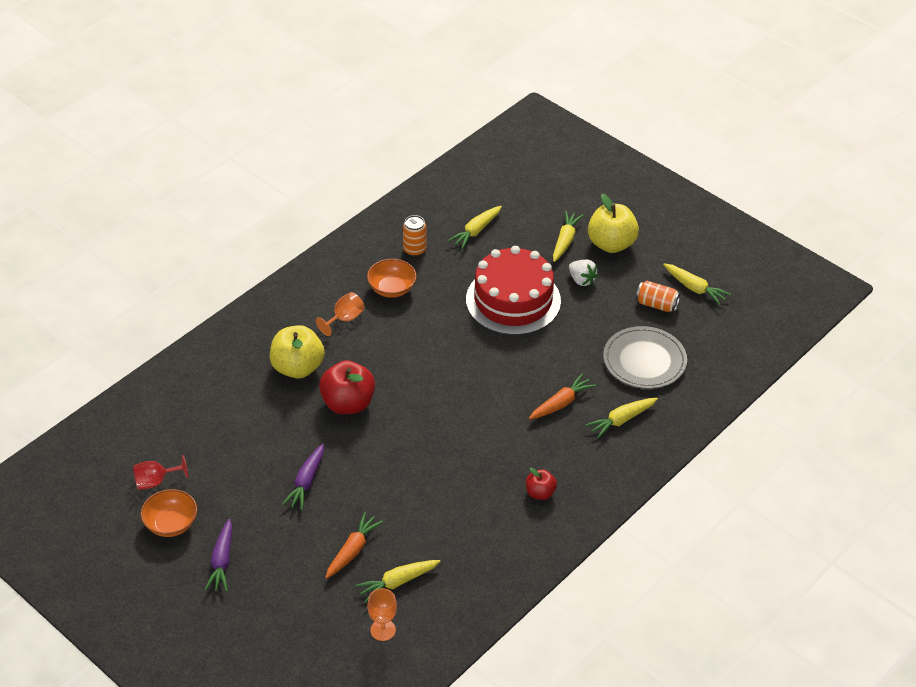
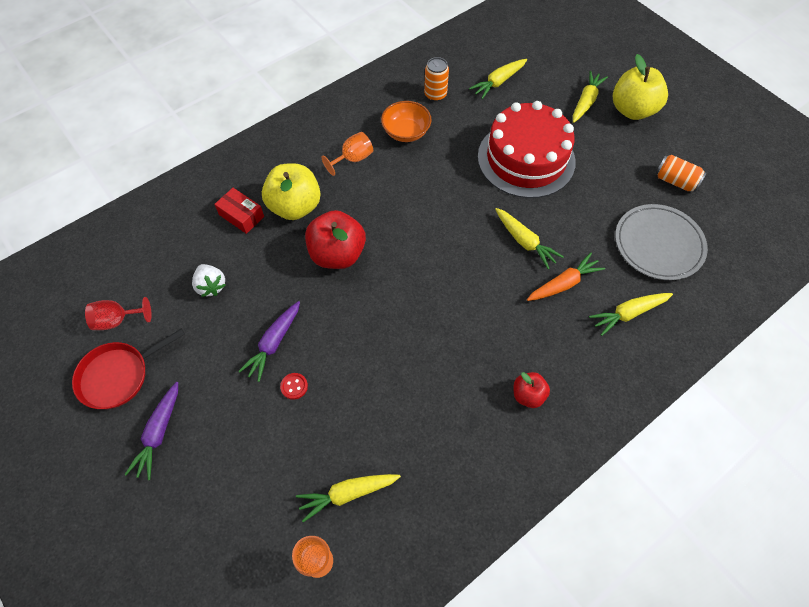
camera: 10 degrees right, 15 degrees up
orange bowl [141,489,197,537] -> red pan [72,328,185,409]
orange carrot [325,512,383,579] -> none
white strawberry [569,260,598,286] -> white strawberry moved to [192,264,226,297]
yellow carrot [663,263,731,305] -> yellow carrot moved to [495,208,564,269]
none -> red box [214,188,264,234]
none -> red button [280,373,308,400]

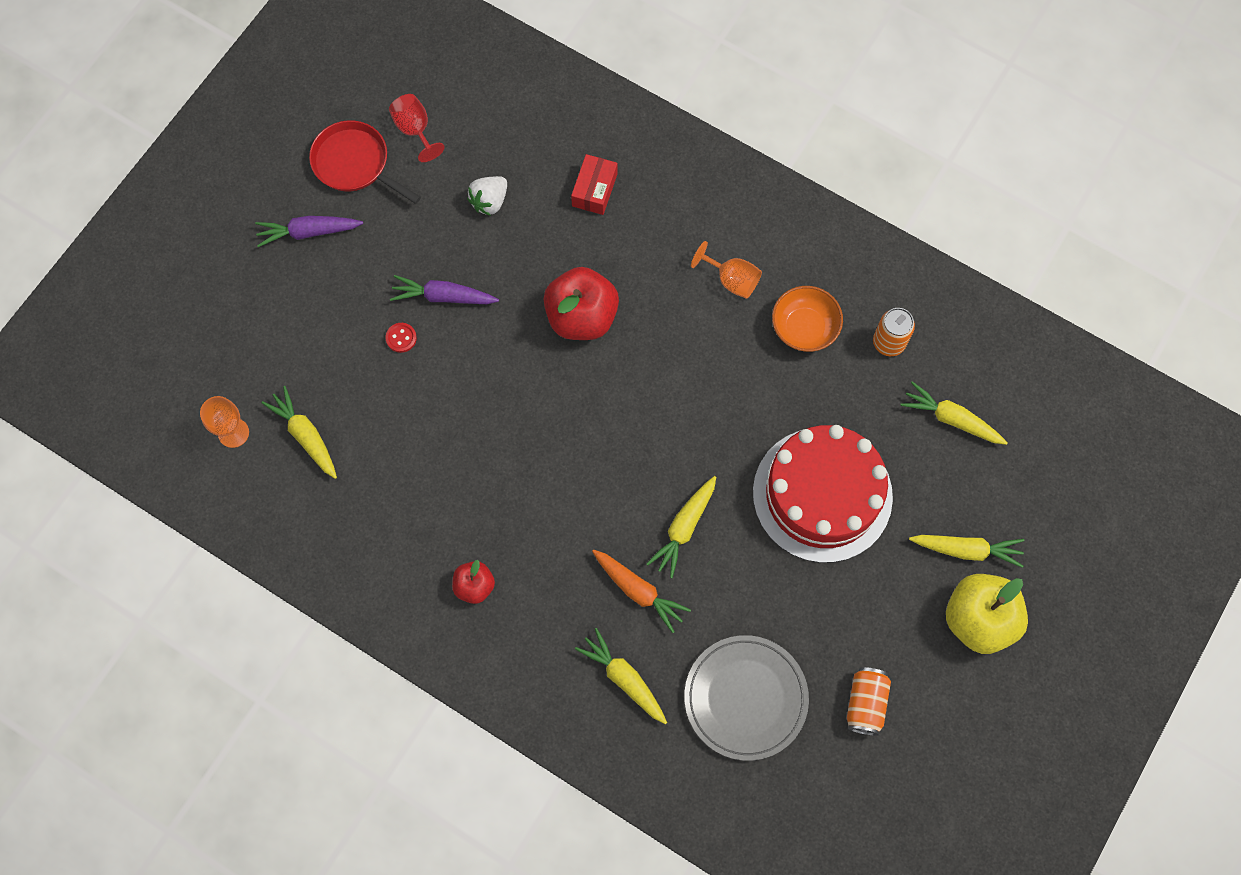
camera: 70 degrees right, 10 degrees up
yellow apple [262,163,321,220] -> none

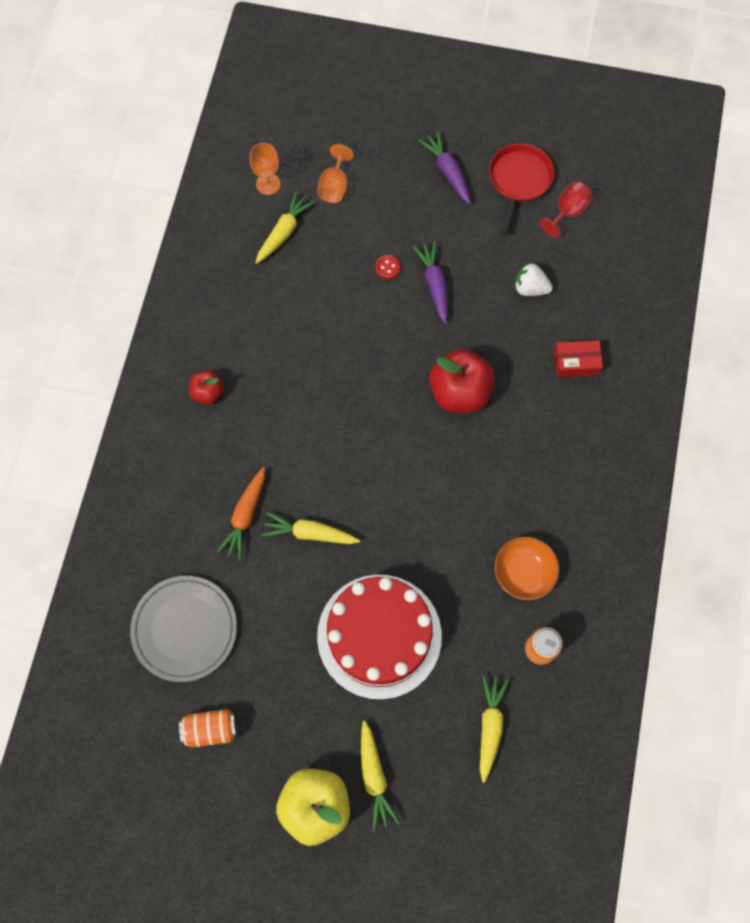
camera: 70 degrees right, 0 degrees up
yellow carrot [575,628,667,724] -> none
orange goblet [691,241,762,299] -> orange goblet moved to [317,144,354,203]

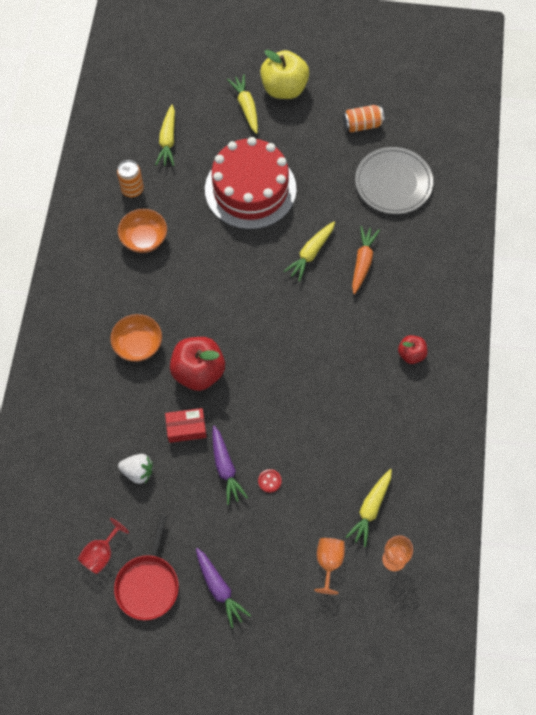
camera: 175 degrees right, 5 degrees down
yellow carrot [262,512,360,544] -> yellow carrot turned 120 degrees clockwise [283,222,335,282]
red box [554,341,603,377] -> red box moved to [165,408,207,443]
none -> orange bowl [110,314,162,362]

